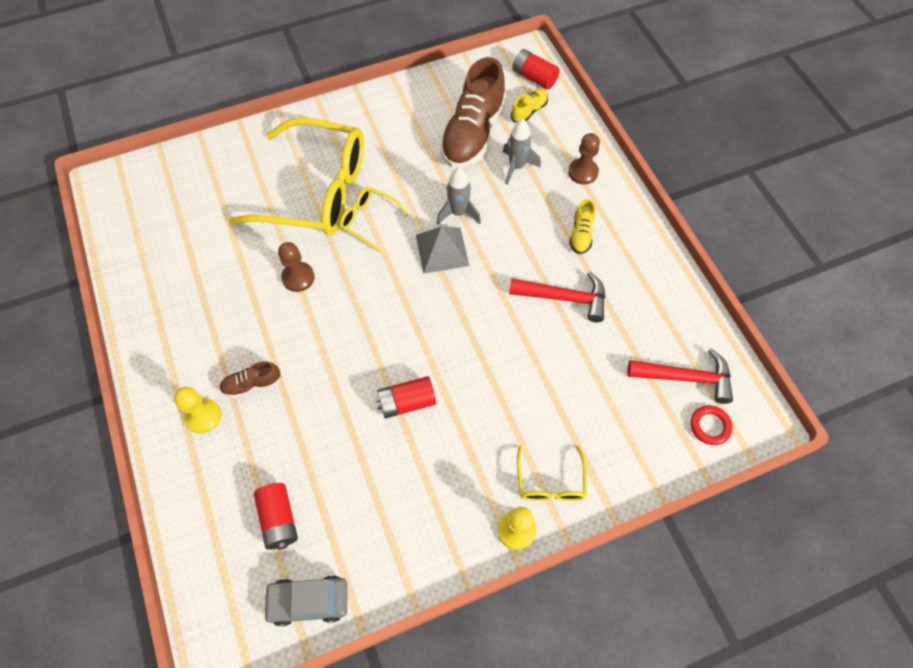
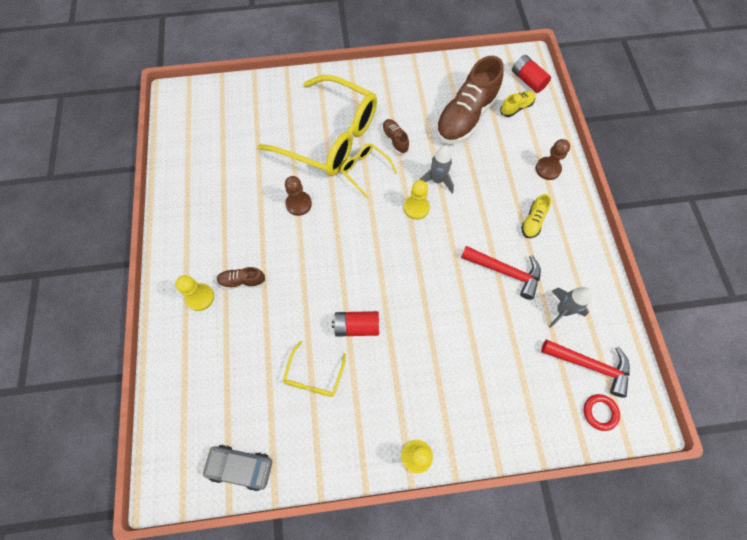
camera: 15 degrees right, 5 degrees up
red battery [254,483,298,550] -> none
grey pyramid [416,226,469,274] -> yellow pawn [404,180,430,220]
grey rocket [503,119,541,185] -> grey rocket moved to [548,287,592,328]
yellow glasses [517,445,587,501] -> yellow glasses moved to [283,341,346,397]
none -> brown shoe [382,119,409,154]

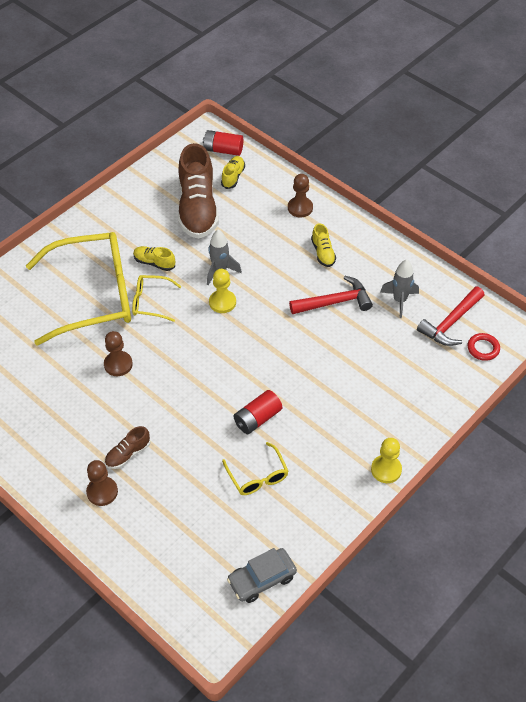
camera: 40 degrees left, 15 degrees down
yellow pawn [175,275,214,311] -> brown pawn [86,460,118,506]
brown shoe [382,119,409,154] -> yellow shoe [133,246,175,271]
red hammer [541,339,630,398] -> red hammer turned 150 degrees clockwise [417,286,484,346]

